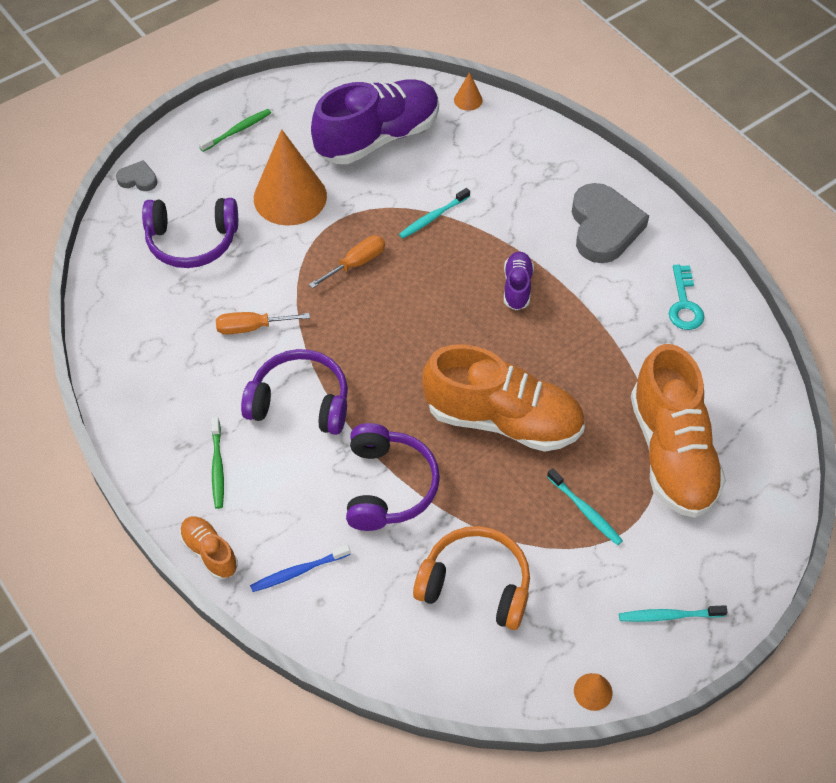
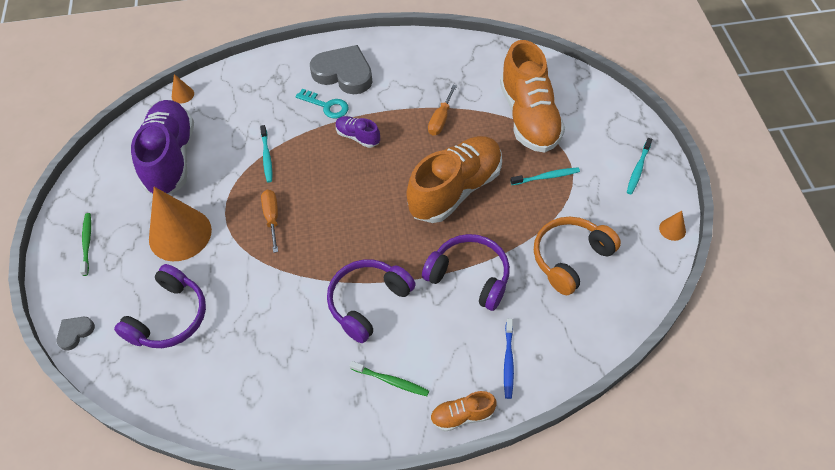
camera: 60 degrees left, 0 degrees up
orange screwdriver [216,312,310,334] -> orange screwdriver moved to [428,85,457,136]
orange shoe [631,344,726,518] -> orange shoe turned 60 degrees clockwise [500,40,565,153]
turquoise key [669,265,704,330] -> turquoise key moved to [295,89,348,118]

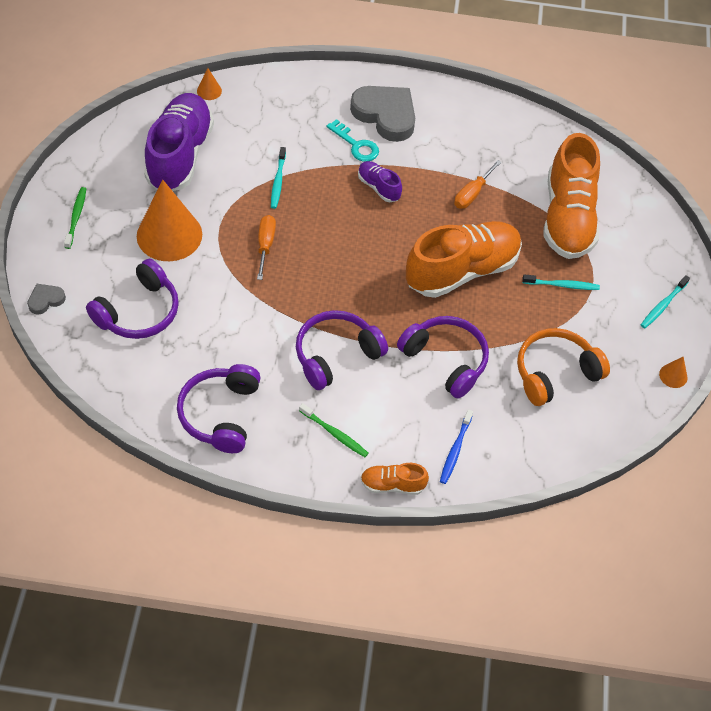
camera: 10 degrees right, 0 degrees up
none -> purple headphones [177,364,261,453]

